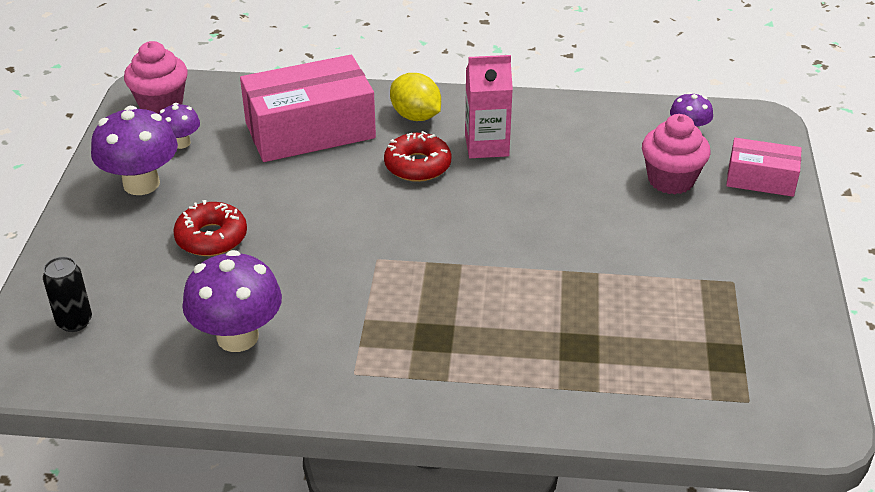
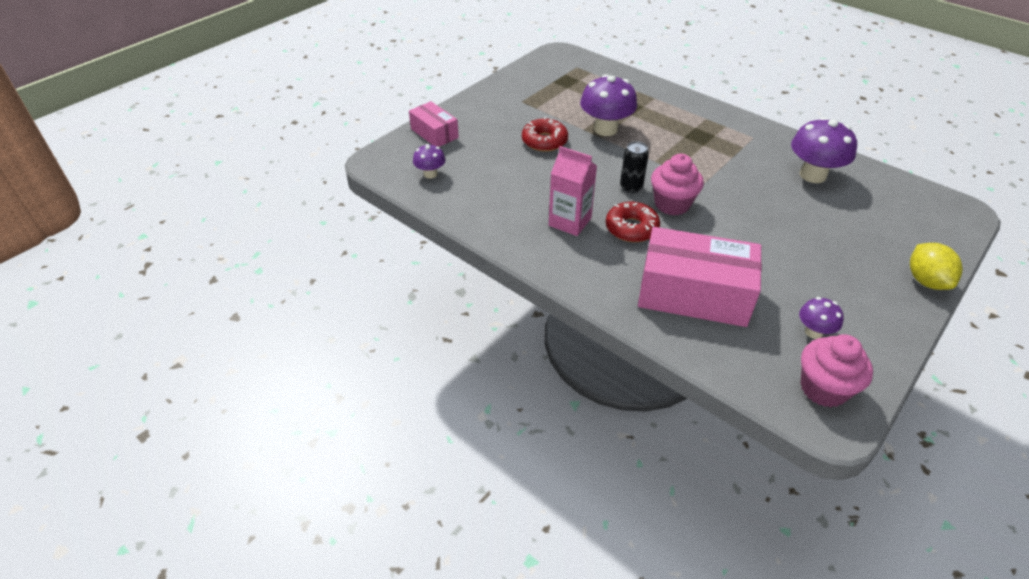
camera: 145 degrees left, 5 degrees up
black can [43,256,92,332] -> black can moved to [620,141,649,193]
purple mushroom [91,106,178,195] -> purple mushroom moved to [580,74,637,136]
red donut [173,200,247,256] -> red donut moved to [522,117,568,152]
yellow lemon [390,73,441,121] -> yellow lemon moved to [910,243,963,290]
pink cupcake [642,114,710,194] -> pink cupcake moved to [651,154,704,215]

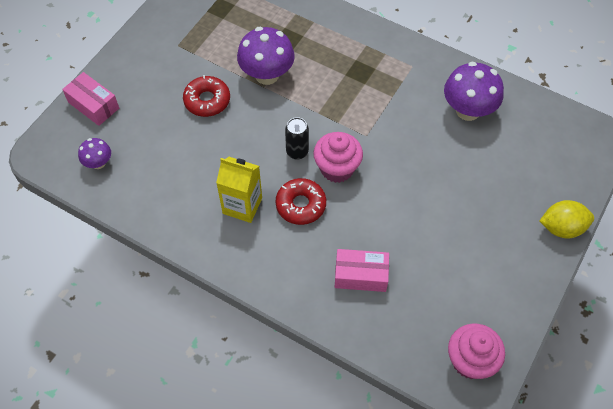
camera: 10 degrees left, 15 degrees up
pink carton [549,146,597,236] -> yellow carton [216,157,262,223]
pink box [638,227,762,327] -> pink box [335,249,389,292], size x0.54
purple mushroom [799,297,844,339] -> none
yellow lemon [910,243,963,290] -> yellow lemon turned 75 degrees counterclockwise [540,200,594,238]

